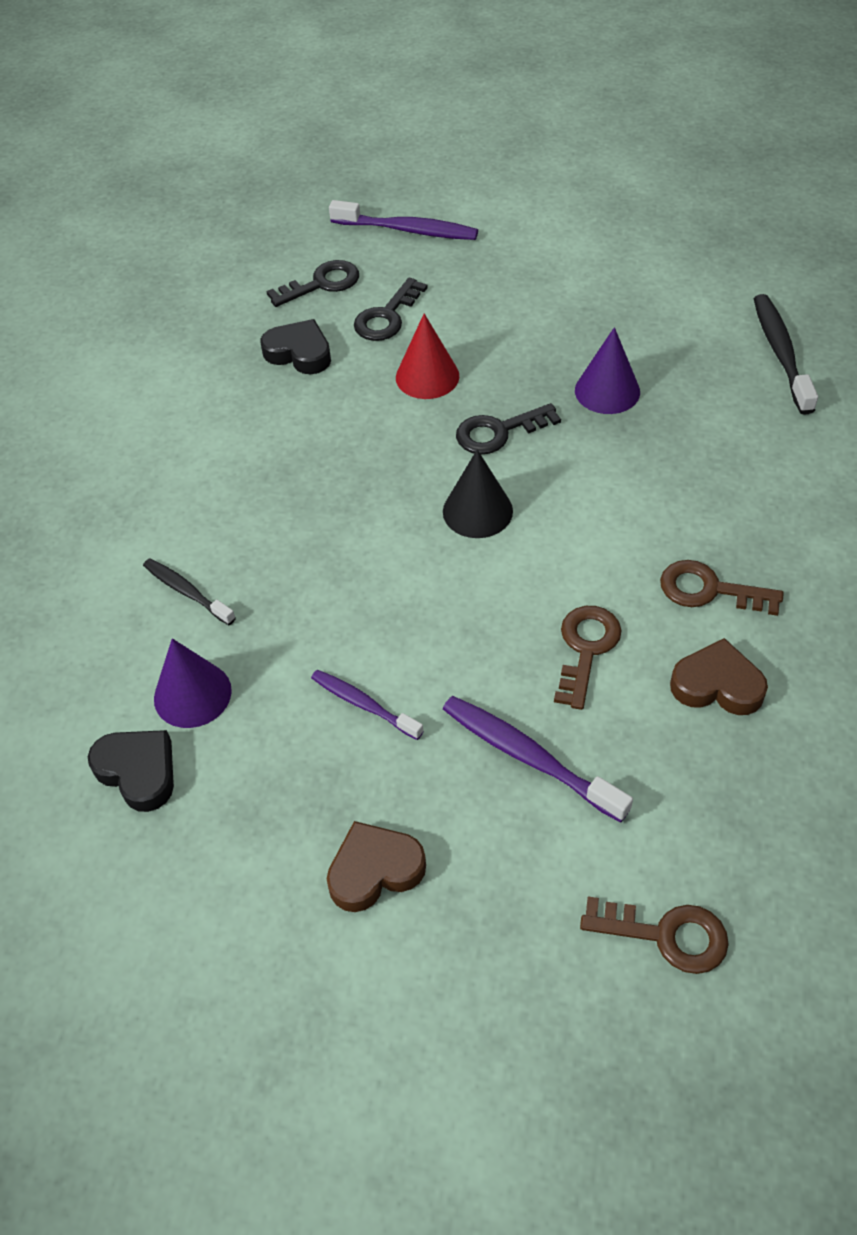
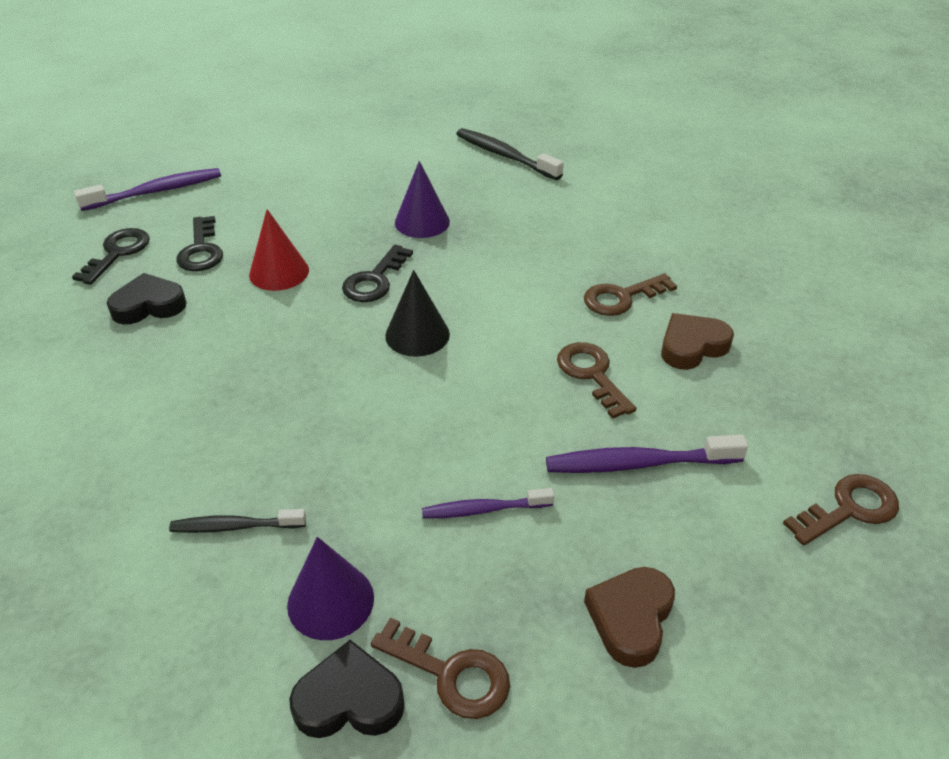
camera: 45 degrees left, 10 degrees down
none -> brown key [371,618,510,719]

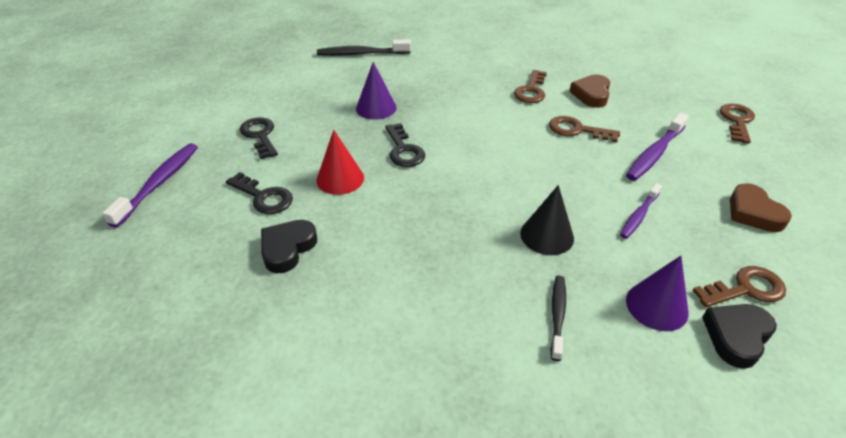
camera: 45 degrees left, 0 degrees up
black key [72,228,150,285] -> black key moved to [240,117,278,159]
black toothbrush [169,509,306,533] -> black toothbrush turned 150 degrees clockwise [550,276,566,361]
black cone [385,270,450,357] -> black cone moved to [520,185,574,255]

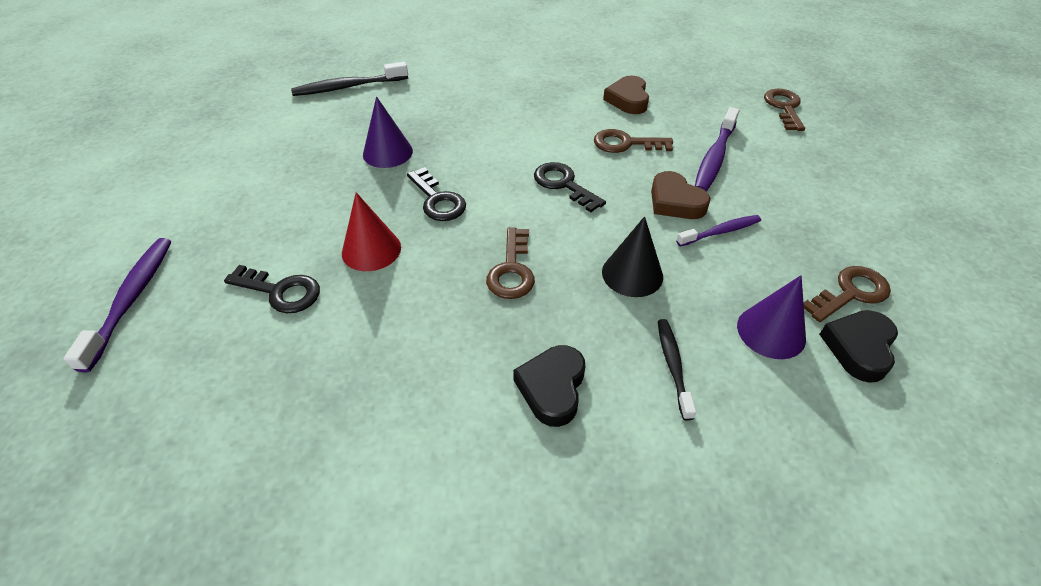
camera: 15 degrees left, 5 degrees up
black key [240,117,278,159] -> black key moved to [534,162,606,212]
black heart [261,220,317,273] -> black heart moved to [513,345,585,427]
brown key [514,70,547,103] -> brown key moved to [486,227,535,299]
purple toothbrush [620,183,662,239] -> purple toothbrush turned 135 degrees counterclockwise [676,215,761,247]
brown heart [730,183,792,232] -> brown heart moved to [651,171,711,219]

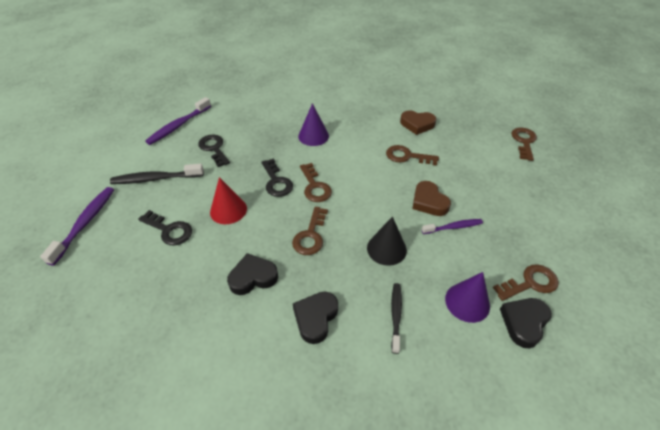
camera: 10 degrees right, 0 degrees up
black toothbrush [291,62,408,96] -> black toothbrush moved to [110,163,204,184]
purple cone [363,96,413,168] -> purple cone moved to [298,103,329,146]
black key [534,162,606,212] -> black key moved to [198,135,230,167]
brown heart [603,75,649,114] -> brown heart turned 90 degrees counterclockwise [400,110,436,135]
purple toothbrush [695,107,739,191] -> purple toothbrush moved to [145,97,211,145]
none -> black heart [227,253,278,295]
none -> brown key [300,163,332,202]

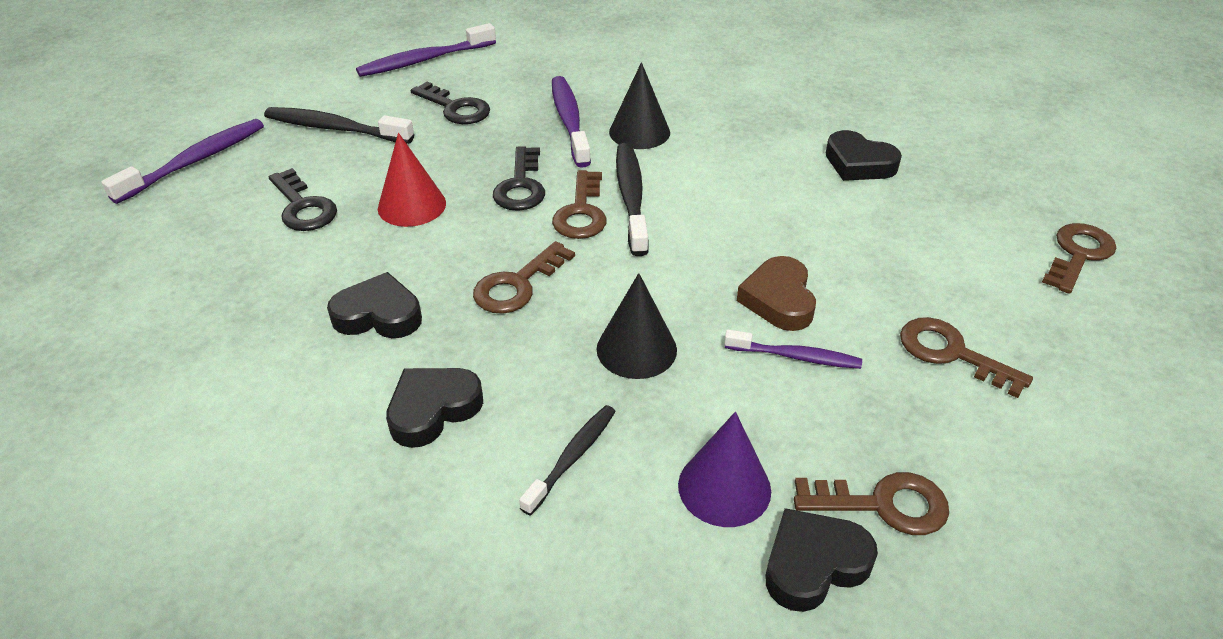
camera: 25 degrees right, 5 degrees down
black key [198,135,230,167] -> black key turned 135 degrees clockwise [411,82,490,124]
purple cone [298,103,329,146] -> black cone [609,62,670,149]
brown key [386,145,439,166] -> brown key moved to [900,317,1033,398]
brown heart [400,110,436,135] -> black heart [826,130,902,181]
none -> purple toothbrush [552,76,591,168]
none -> black toothbrush [616,143,649,256]

